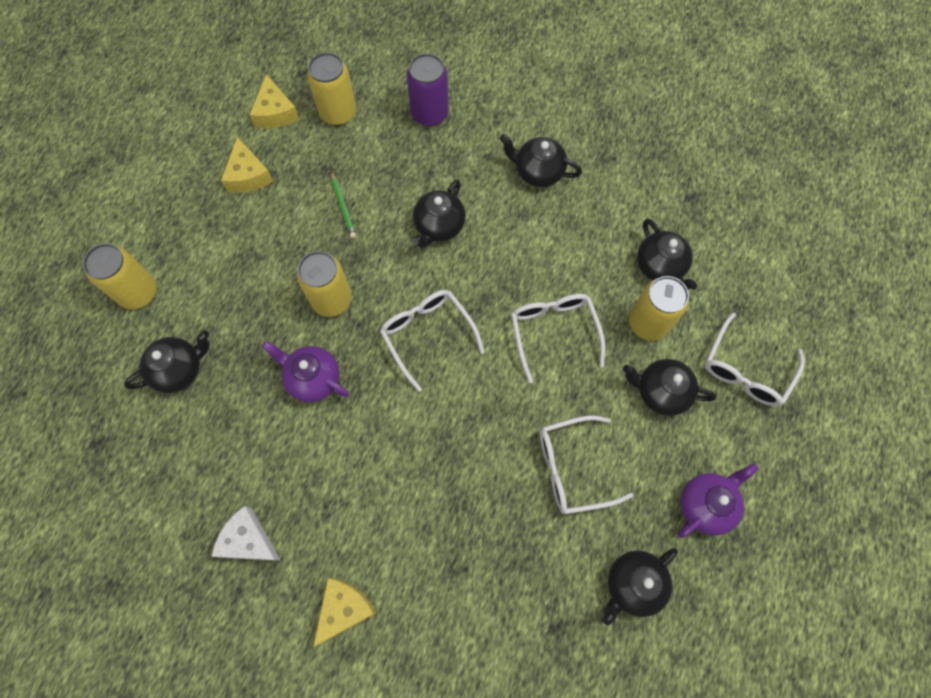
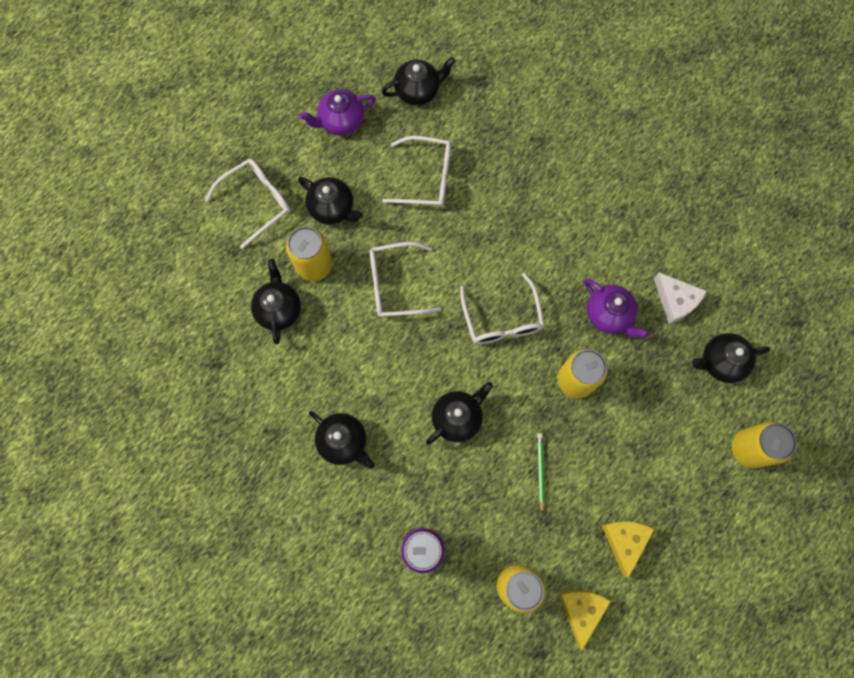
camera: 160 degrees left, 5 degrees up
white cheese [211,506,281,561] -> white cheese moved to [654,272,707,324]
yellow cheese [313,578,376,647] -> none
white glasses [511,294,605,383] -> white glasses turned 75 degrees clockwise [370,242,441,317]

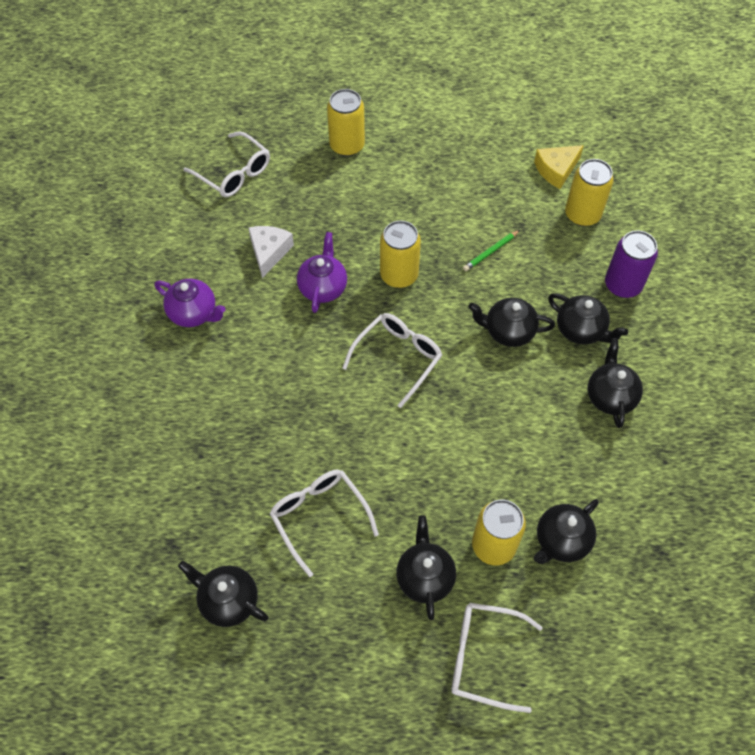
camera: 130 degrees left, 15 degrees down
purple teapot [299,89,376,135] -> purple teapot moved to [154,279,226,327]
white glasses [370,242,441,317] -> white glasses moved to [184,131,270,197]
yellow cheese [602,521,654,578] -> none
black teapot [692,333,770,383] -> black teapot moved to [548,293,628,345]

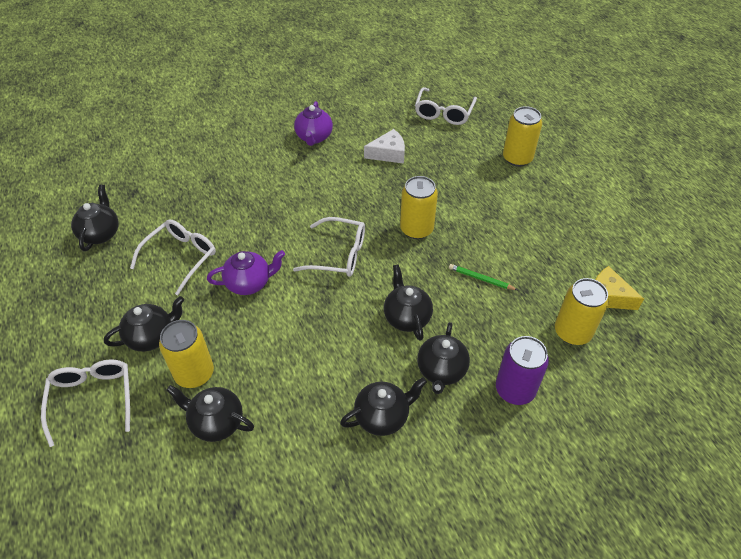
camera: 65 degrees right, 10 degrees down
purple teapot [297,232,347,313] -> purple teapot moved to [207,250,285,295]

